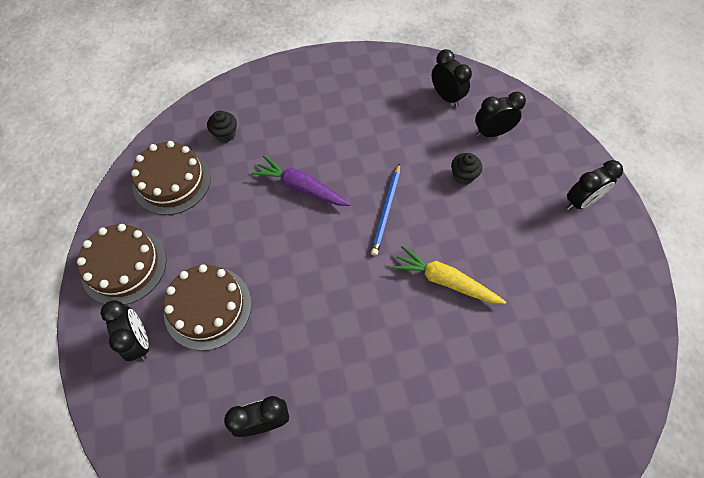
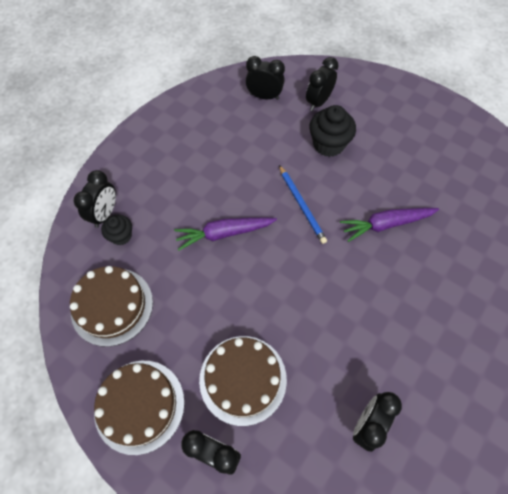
camera: 40 degrees left, 0 degrees up
yellow carrot [392,246,506,304] -> purple carrot [340,208,439,242]
black cupcake [451,153,482,185] -> black cupcake [309,105,356,157], size x1.67
black clock [566,160,623,210] -> black clock moved to [74,170,116,228]

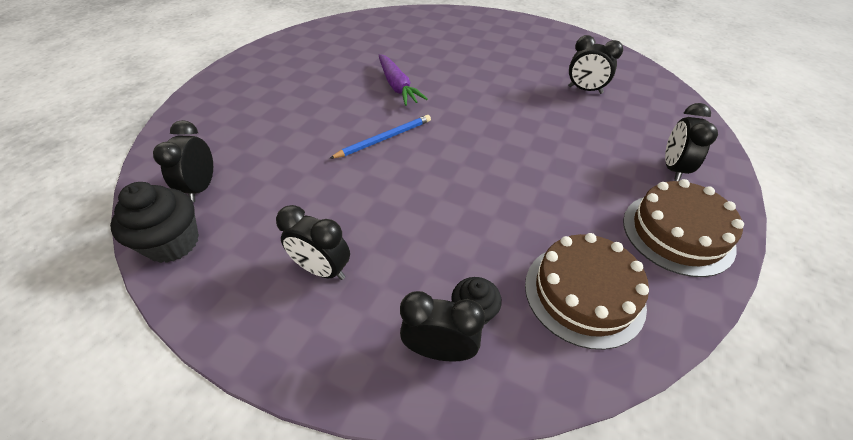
camera: 100 degrees left, 15 degrees down
purple carrot [174,217,277,250] -> none
brown cake [199,336,287,426] -> none
black clock [306,57,339,111] -> black clock moved to [276,205,350,280]
black cupcake [309,105,356,157] -> black cupcake moved to [110,182,199,263]

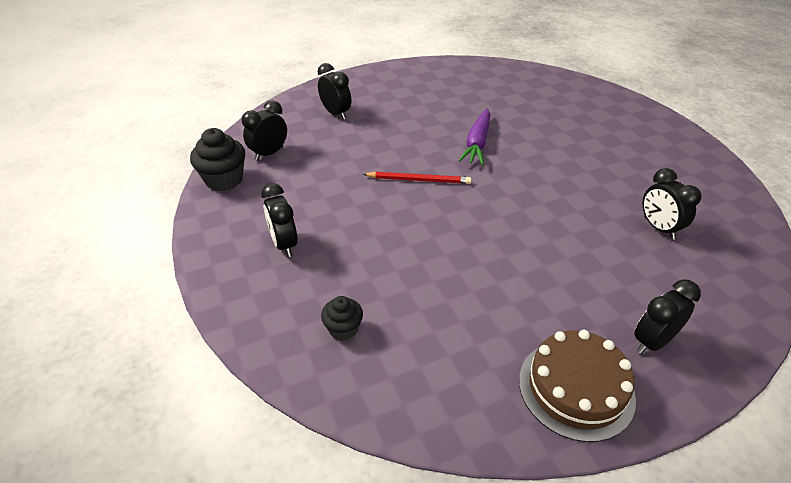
camera: 40 degrees right, 5 degrees down
blue pencil [329,115,431,159] -> red pencil [363,172,471,184]
black clock [400,291,485,361] -> black clock moved to [318,63,351,120]
brown cake [525,233,649,350] -> none

